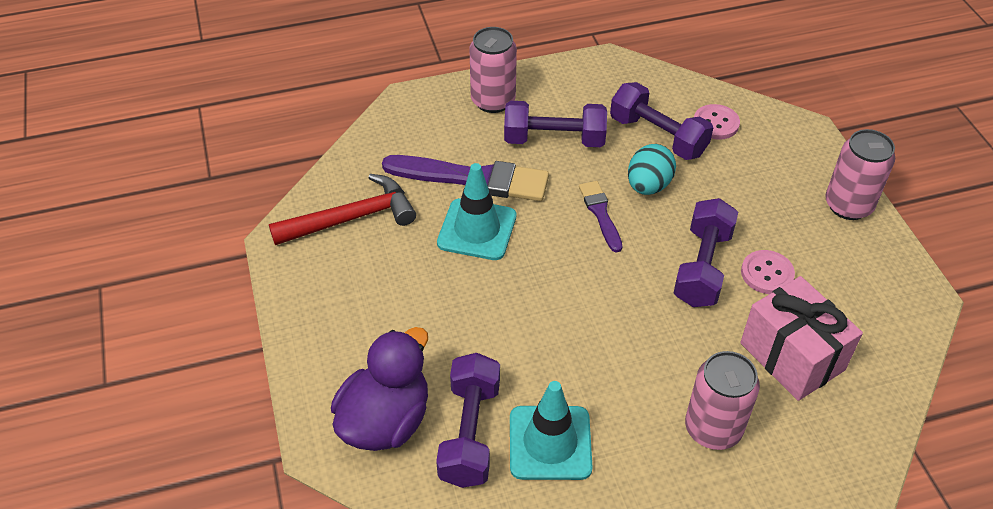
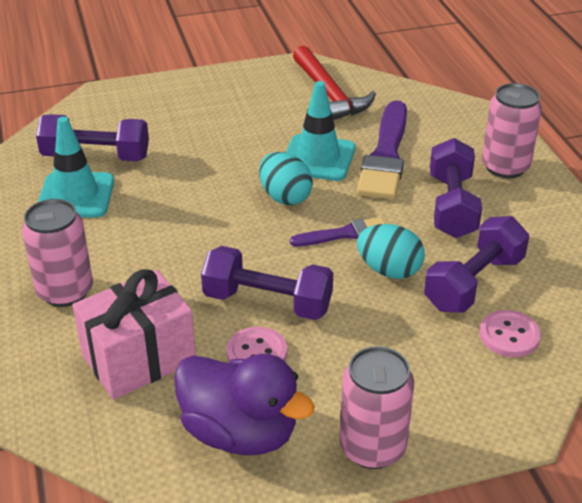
camera: 90 degrees right, 10 degrees down
purple duck [331,327,428,451] -> purple duck moved to [174,354,315,456]
none -> turquoise egg [259,152,313,205]

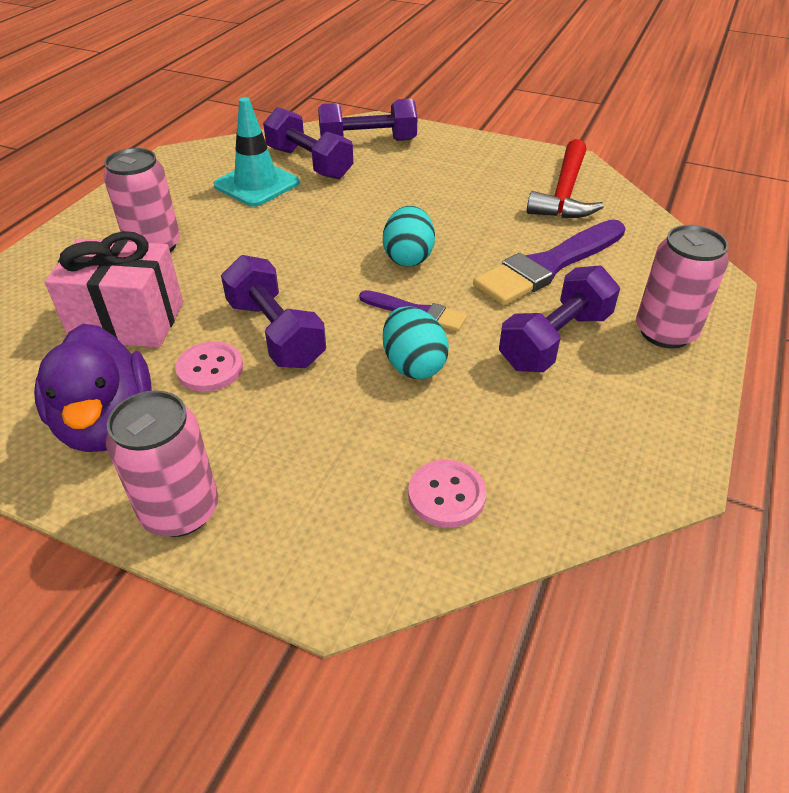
camera: 40 degrees right, 5 degrees up
turquoise traffic cone [286,81,355,181] -> none
purple dumbbell [424,216,529,313] -> purple dumbbell moved to [318,99,417,141]

